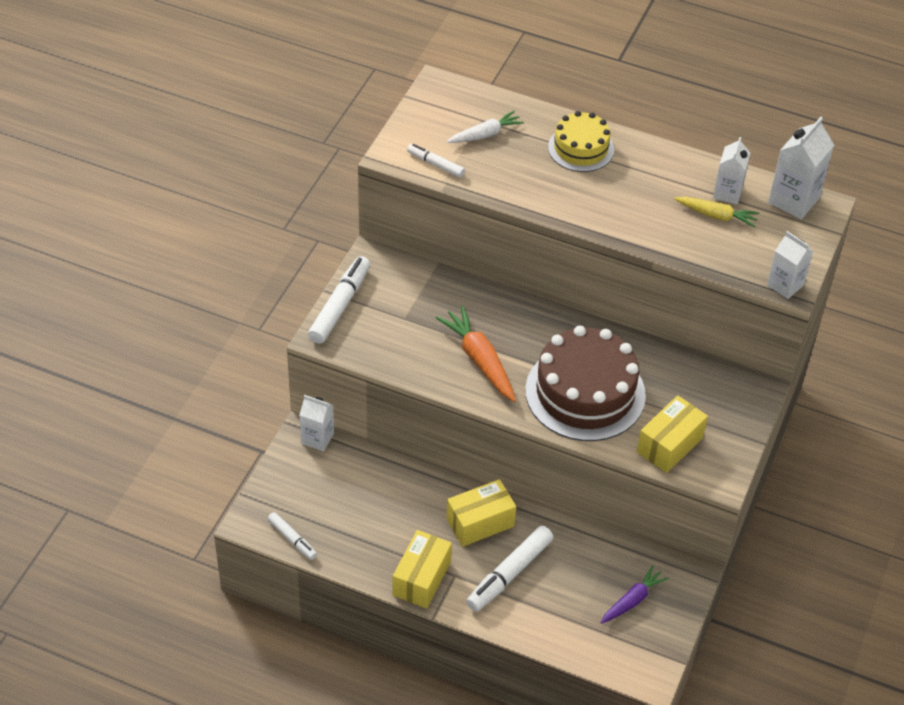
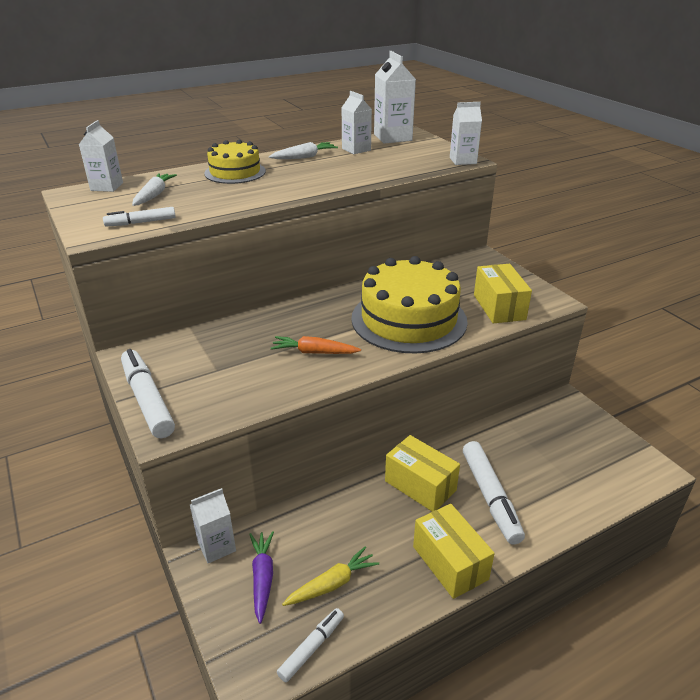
camera: 50 degrees left, 15 degrees down
white marker [268,512,317,560] -> white marker turned 45 degrees counterclockwise [277,608,344,682]
orange carrot [436,306,516,402] -> orange carrot [271,336,361,354], size x0.65
yellow box [446,479,516,547] -> yellow box turned 60 degrees counterclockwise [385,435,460,511]
brown cake [525,326,646,441] -> yellow cake [351,256,468,354]
purple carrot [600,565,669,624] -> purple carrot moved to [249,531,274,624]
yellow carrot [674,197,760,228] -> yellow carrot moved to [282,546,379,606]
none -> white carton [79,120,123,192]
none -> white carrot [269,142,338,159]

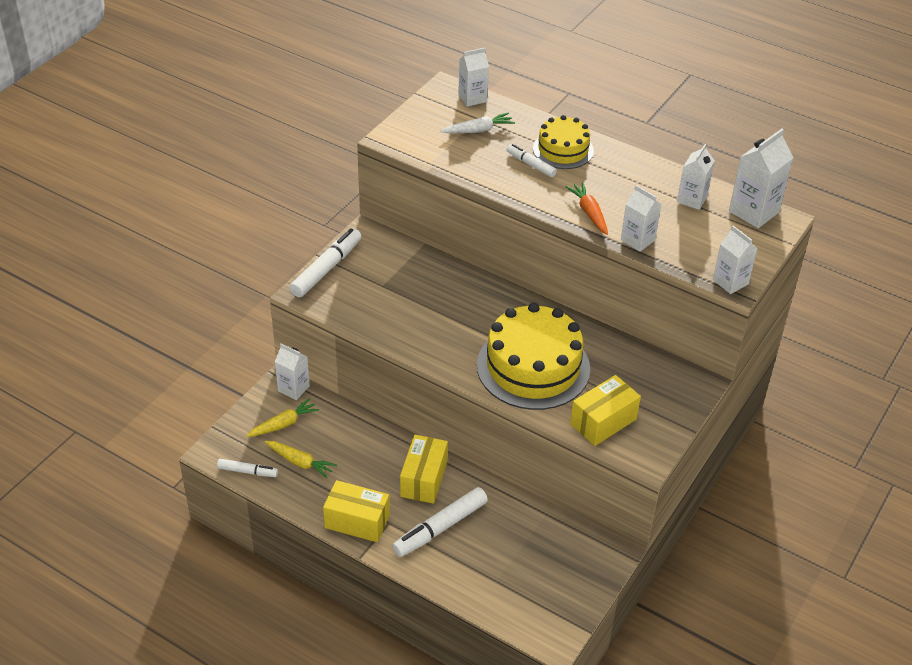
camera: 60 degrees right, 10 degrees up
white marker [103,207,176,227] -> white marker moved to [507,144,557,177]
purple carrot [249,531,274,624] -> yellow carrot [246,398,319,437]
white carrot [269,142,338,159] -> none
orange carrot [271,336,361,354] -> orange carrot moved to [566,182,608,235]
yellow box [413,504,495,599] -> yellow box turned 75 degrees clockwise [323,480,390,542]
none -> white carton [621,185,662,252]

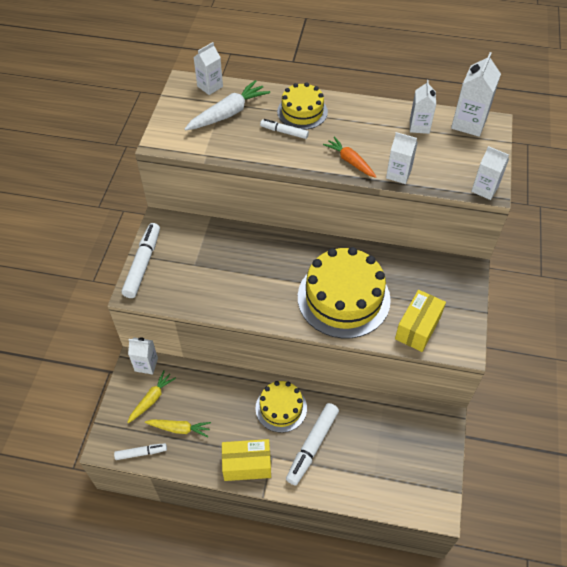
camera: 20 degrees left, 10 degrees up
yellow box [400,435,448,504] -> yellow cake [256,381,307,433]
white carrot [440,112,515,133] -> white carrot [185,80,270,130], size x1.53

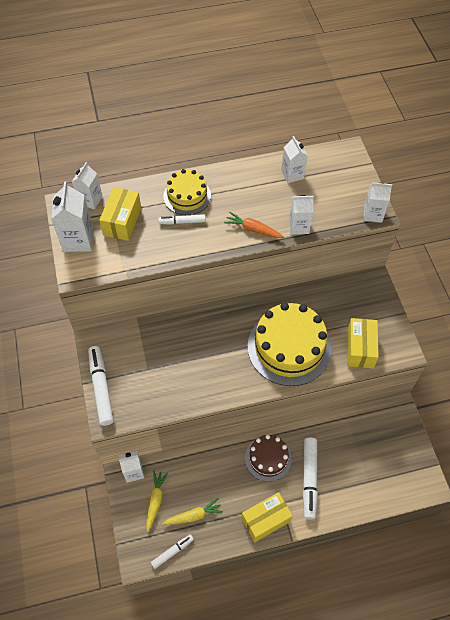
camera: 25 degrees left, 5 degrees up
white carrot [185,80,270,130] -> yellow box [99,187,141,241]
yellow cake [256,381,307,433] -> brown cake [245,435,292,482]
white carton [451,52,501,137] -> white carton moved to [51,181,94,252]

